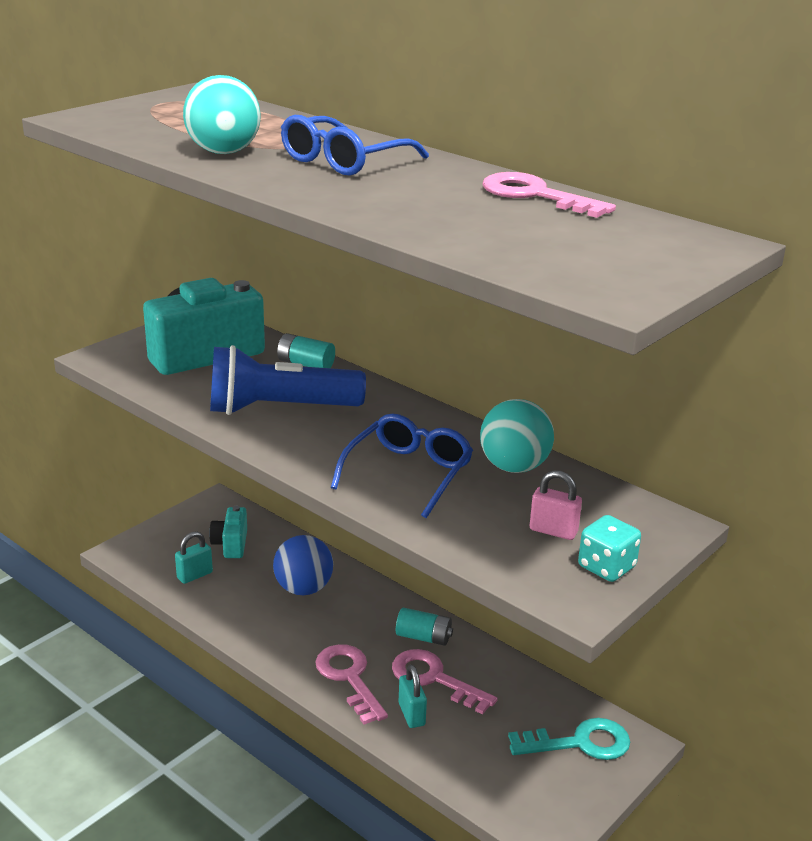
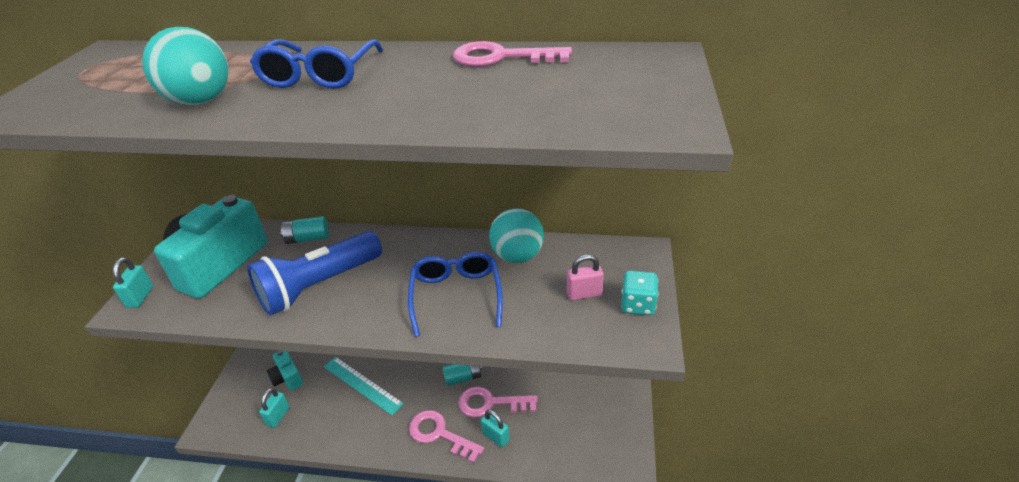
camera: 30 degrees left, 10 degrees up
blue ball [273,535,333,595] -> turquoise ruler [324,357,404,415]
turquoise key [508,718,630,760] -> none
none -> turquoise padlock [113,257,153,308]

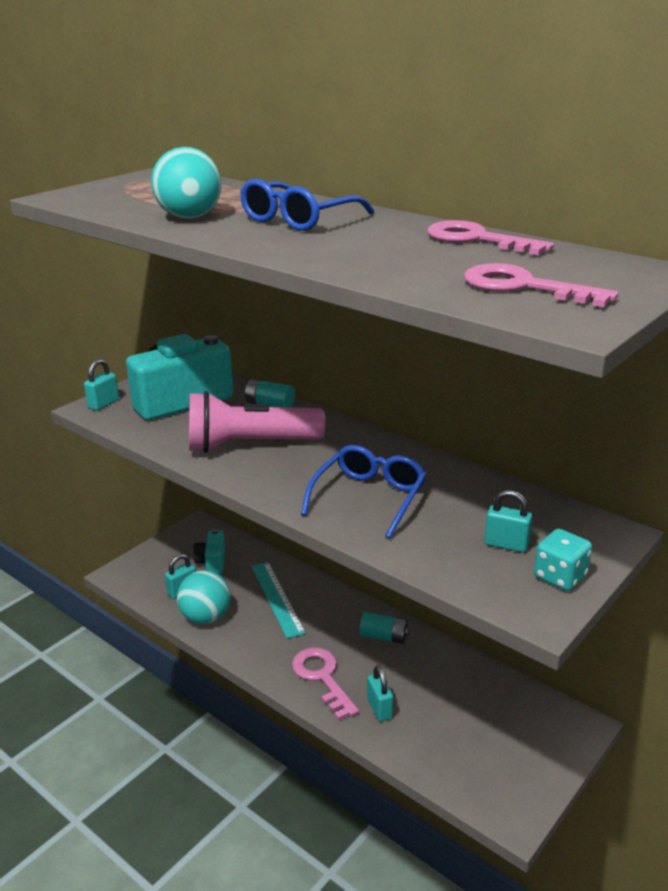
camera: 30 degrees right, 10 degrees down
blue flashlight [247,231,382,316] -> pink flashlight [189,391,325,453]
pink key [458,387,538,417] -> pink key moved to [464,263,619,307]
turquoise ball [489,208,544,263] -> turquoise ball moved to [177,570,231,624]
pink padlock [567,255,604,300] -> turquoise padlock [485,490,532,552]

